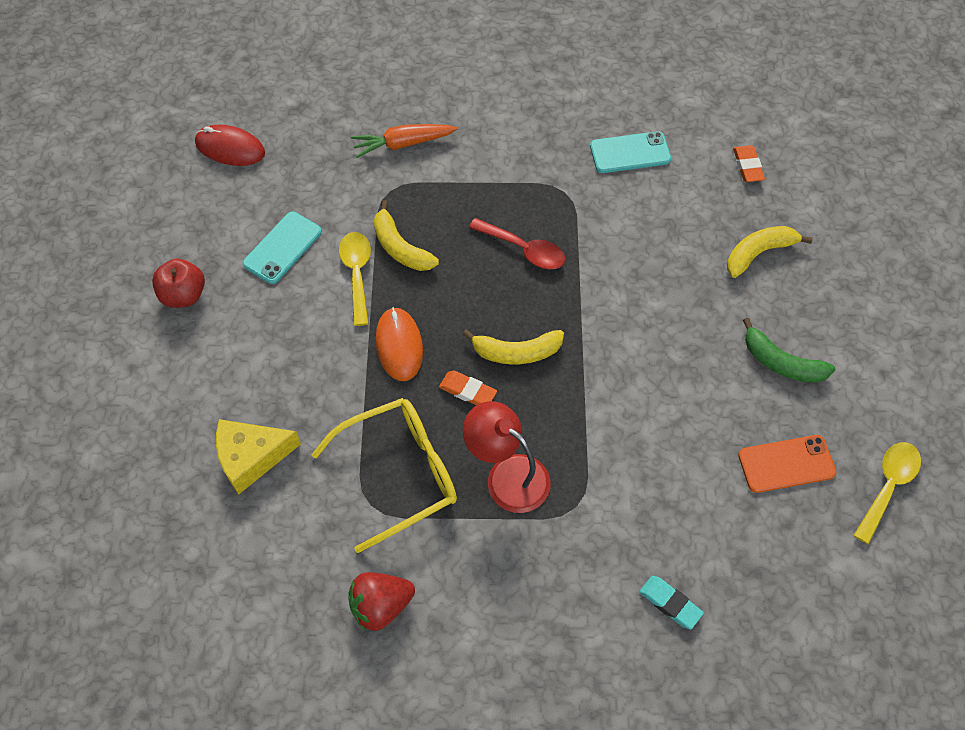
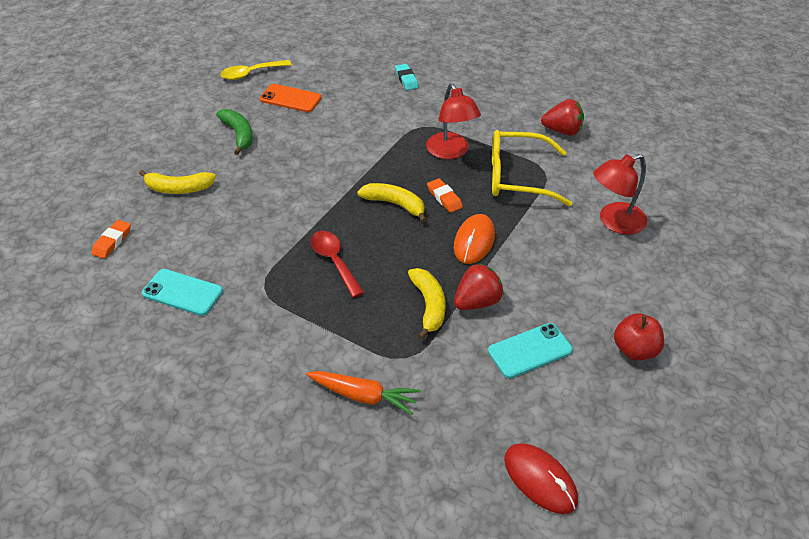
camera: 150 degrees left, 15 degrees down
yellow cheese [216,419,301,494] -> red lamp [593,154,647,235]
yellow spoon [339,232,371,326] -> red strawberry [454,263,504,310]

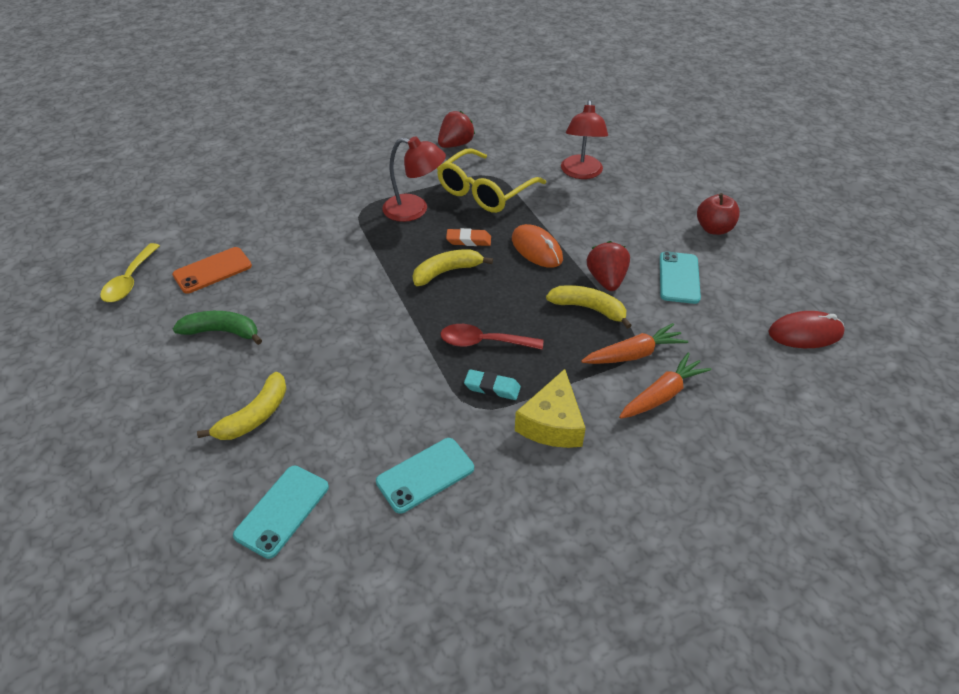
camera: 55 degrees left, 0 degrees up
orange eraser [91,220,131,259] -> turquoise phone [233,466,329,559]
turquoise eraser [395,64,419,90] -> turquoise eraser moved to [464,369,521,400]
none -> yellow cheese [515,369,586,448]
none -> orange carrot [581,323,688,364]

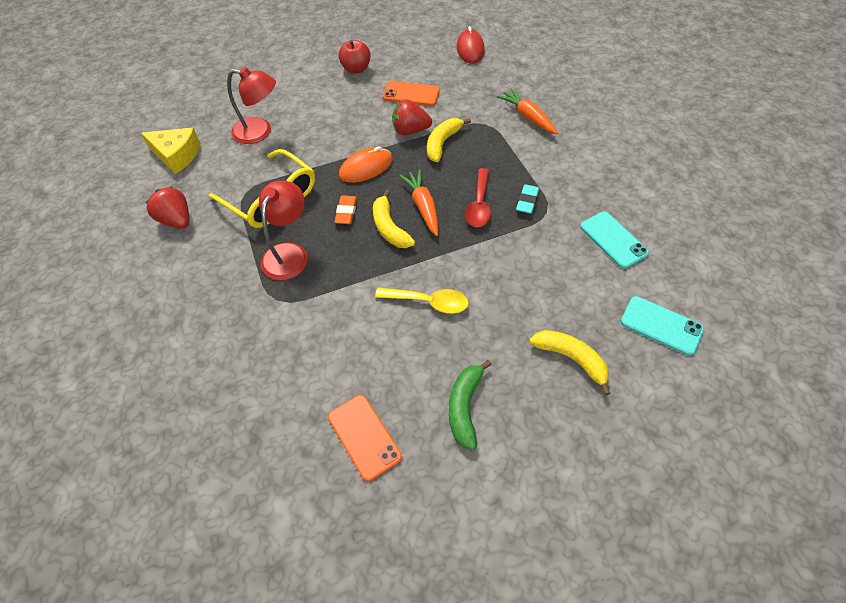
camera: 85 degrees left, 10 degrees up
yellow spoon [100,243,160,302] -> yellow spoon moved to [375,287,469,314]
yellow cheese [515,369,586,448] -> yellow cheese moved to [141,128,201,174]
orange carrot [581,323,688,364] -> orange carrot moved to [399,169,438,236]
turquoise phone [660,251,701,304] -> orange phone [383,81,440,106]

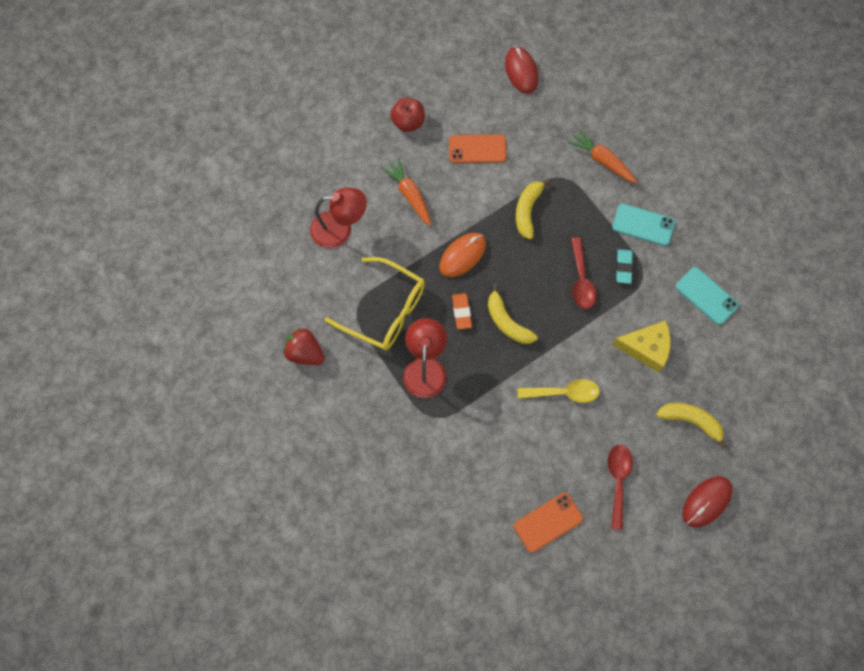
camera: 15 degrees left, 15 degrees up
yellow cheese [141,128,201,174] -> yellow cheese moved to [612,320,671,373]
orange phone [328,395,402,481] -> orange phone turned 75 degrees counterclockwise [514,493,583,552]
red strawberry [392,99,432,136] -> none
orange carrot [399,169,438,236] -> orange carrot moved to [381,158,431,226]
green banana [449,360,492,450] -> red spoon [607,445,633,530]
turquoise phone [620,296,704,356] -> turquoise phone moved to [612,204,675,246]
none -> red mouse [682,476,733,527]

